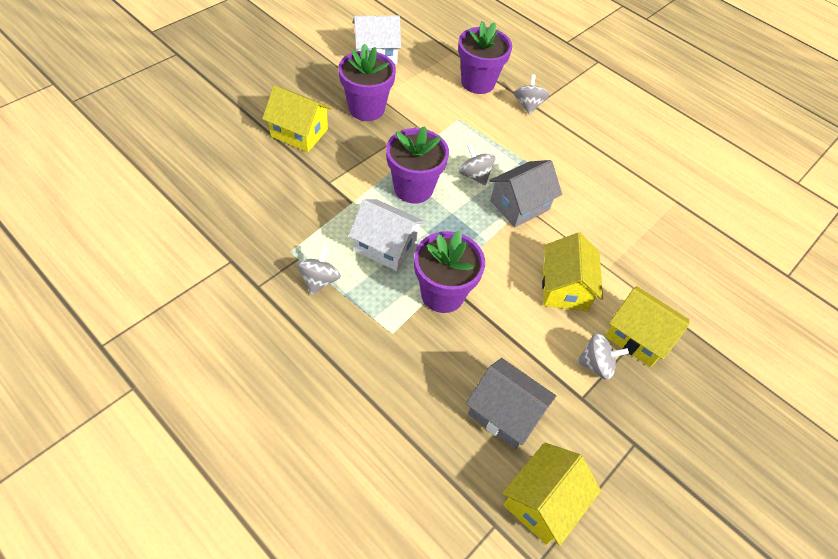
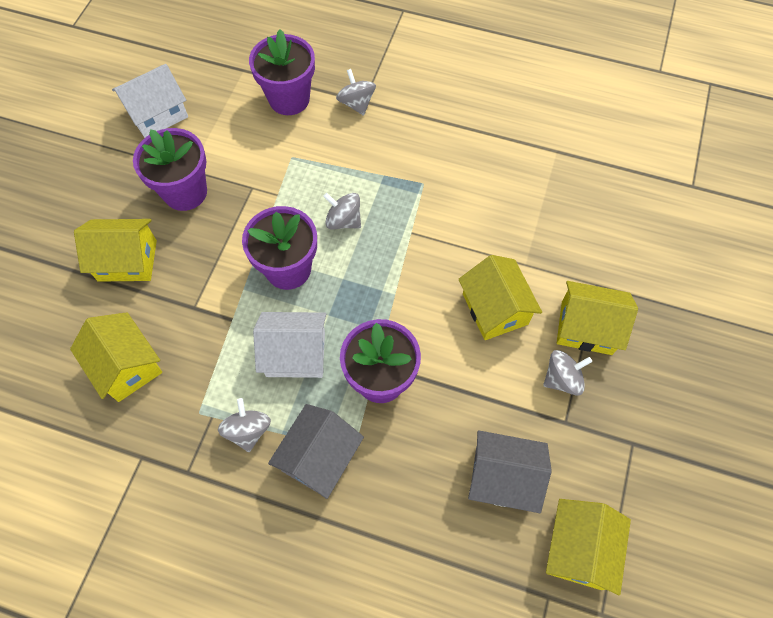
camera: 20 degrees left, 10 degrees up
grey house [489,160,562,227] -> grey house moved to [268,404,364,499]
none -> yellow house [70,312,162,402]

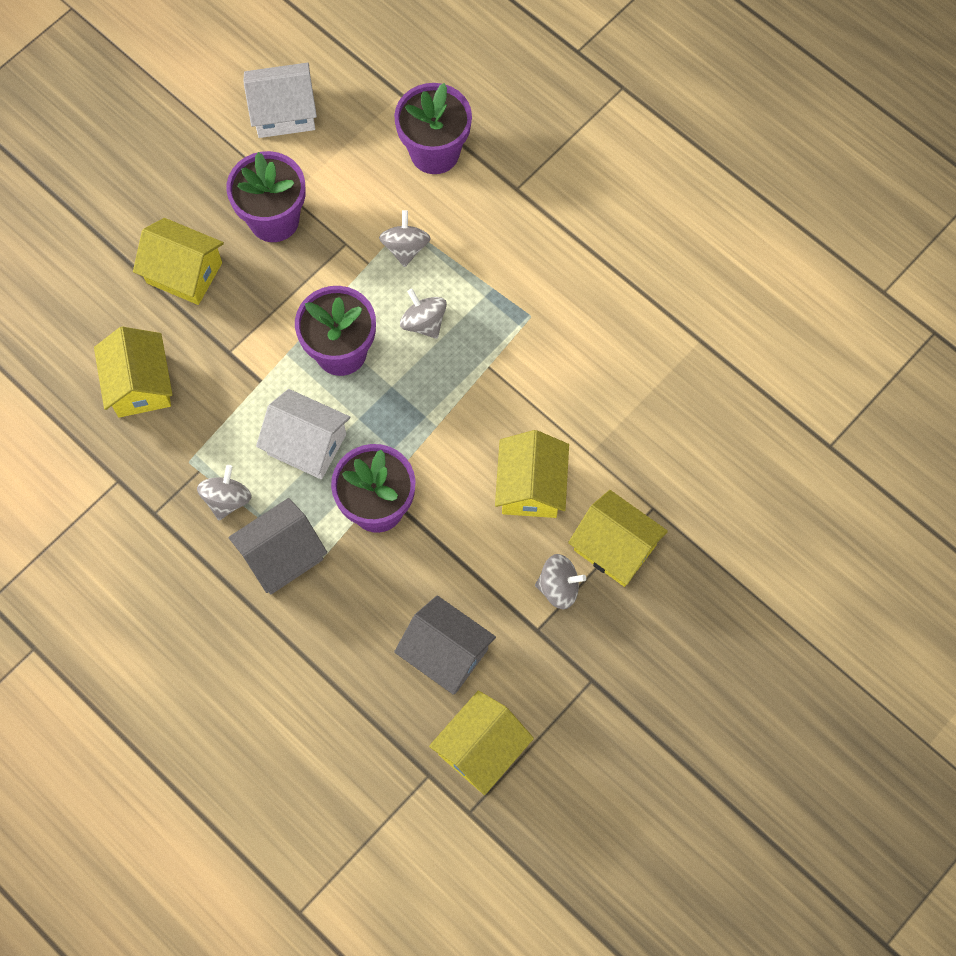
camera: 25 degrees right, 5 degrees up
grey spinning top [336,69,376,116] -> grey spinning top moved to [379,210,431,267]

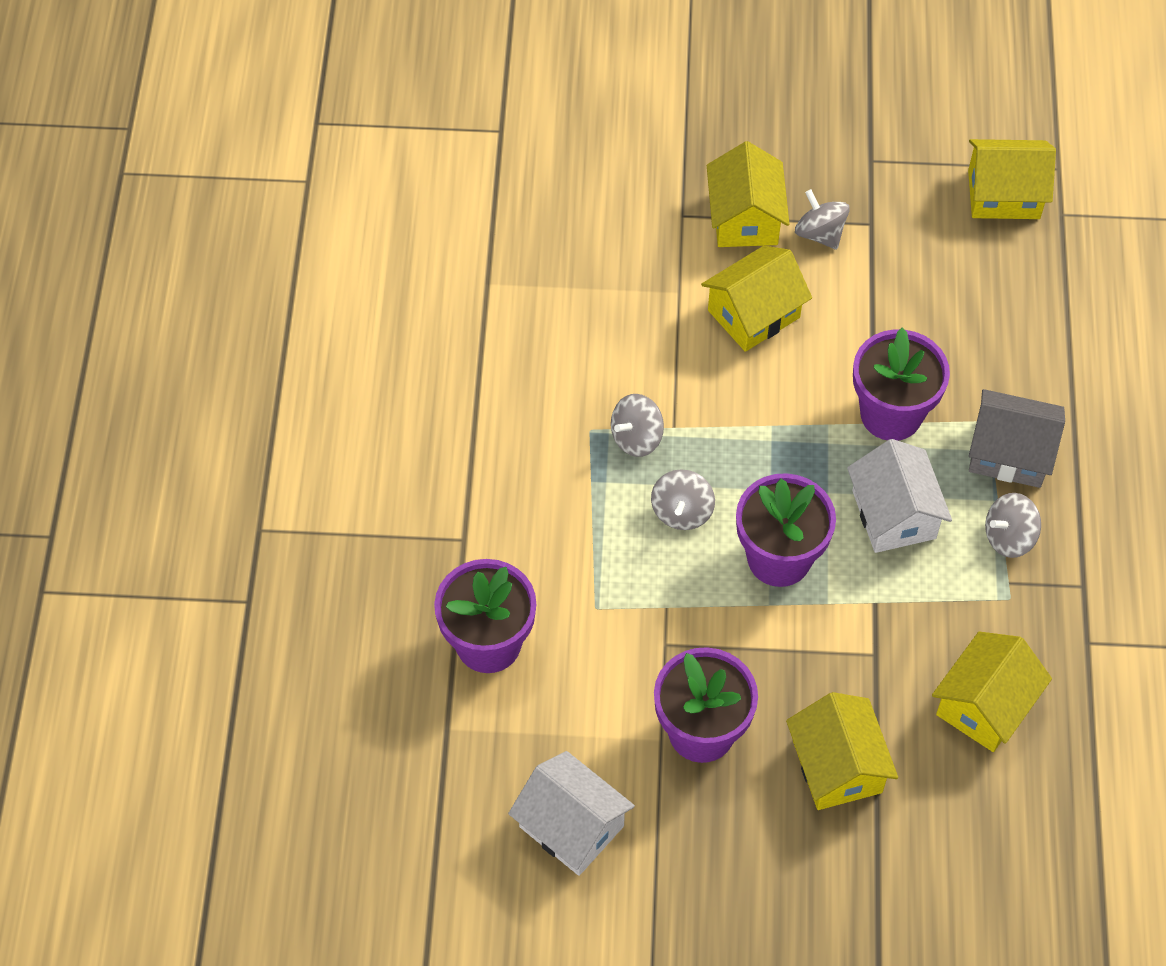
camera: 130 degrees left, 10 degrees down
grey spinning top [379,210,431,267] -> grey spinning top moved to [611,394,664,457]
grey house [394,595,496,695] -> none

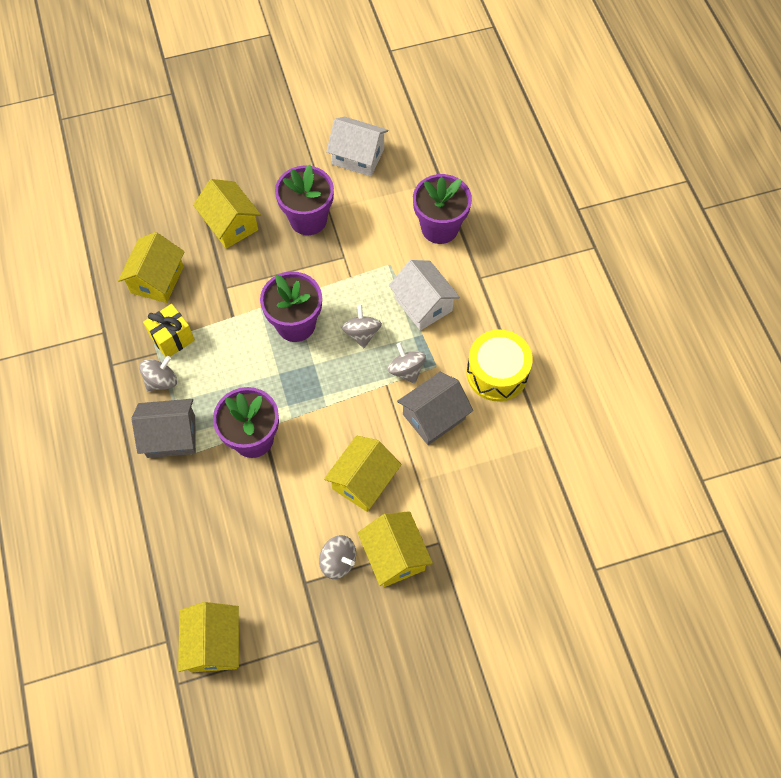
camera: 160 degrees right, 5 degrees up
grey spinning top [611,394,664,457] -> grey spinning top turned 60 degrees counterclockwise [387,343,426,384]
white house [847,439,952,553] -> white house moved to [389,260,460,331]
yellow house [968,139,1056,219] -> yellow house turned 75 degrees counterclockwise [178,602,239,672]
none -> yellow gift [143,304,195,357]
none -> grey house [397,372,473,445]
none -> yellow drum [467,330,533,401]

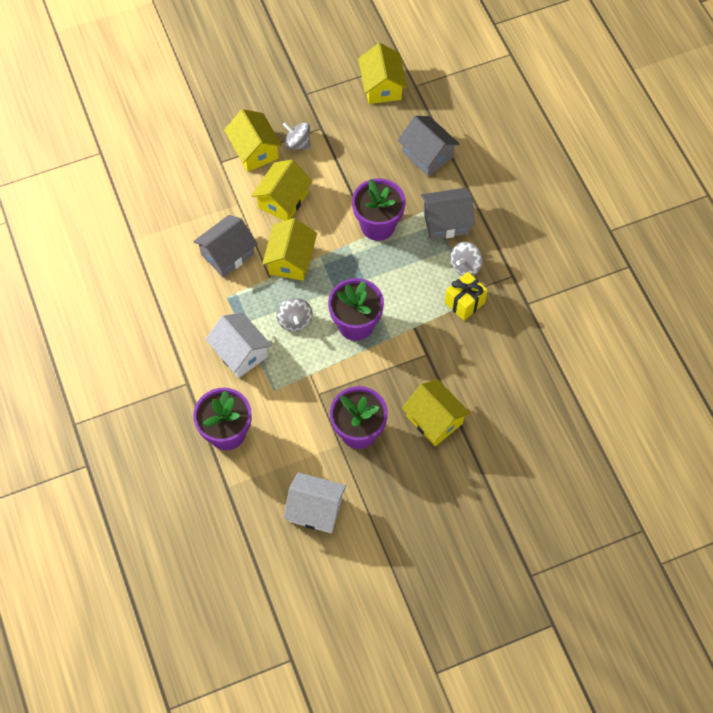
camera: 175 degrees right, 0 degrees up
yellow house [118,232,185,303] -> yellow house moved to [262,218,317,281]
grey spinning top [387,343,426,384] -> none
yellow drum [467,330,533,401] -> none
none -> grey house [398,116,459,177]

